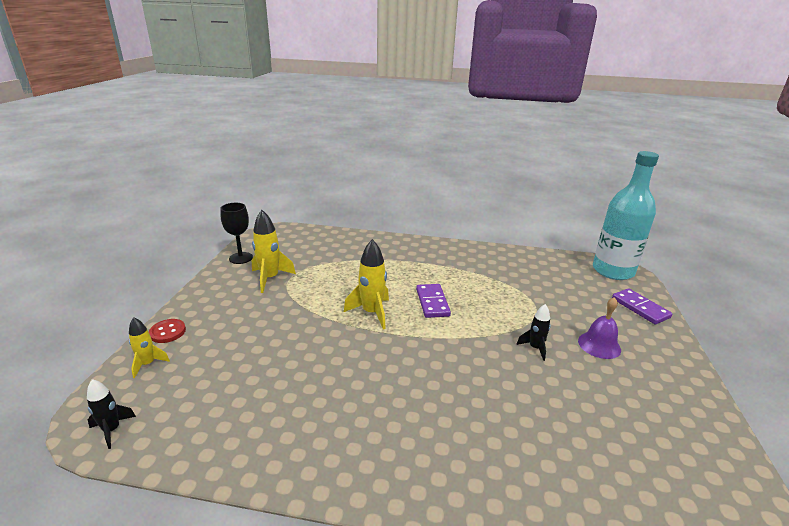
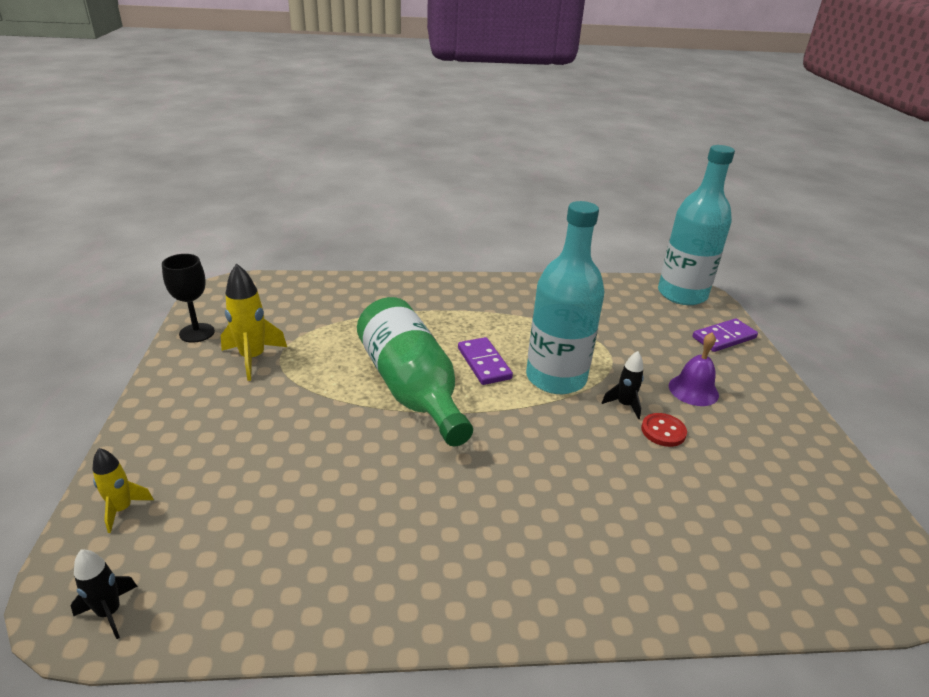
camera: 15 degrees left, 5 degrees up
red button [149,319,186,343] -> red button moved to [641,413,687,447]
yellow rocket [344,239,389,330] -> green bottle [357,297,473,446]
purple domino [612,288,672,324] -> purple domino turned 75 degrees counterclockwise [692,319,758,352]
none -> turquoise bottle [526,201,605,394]

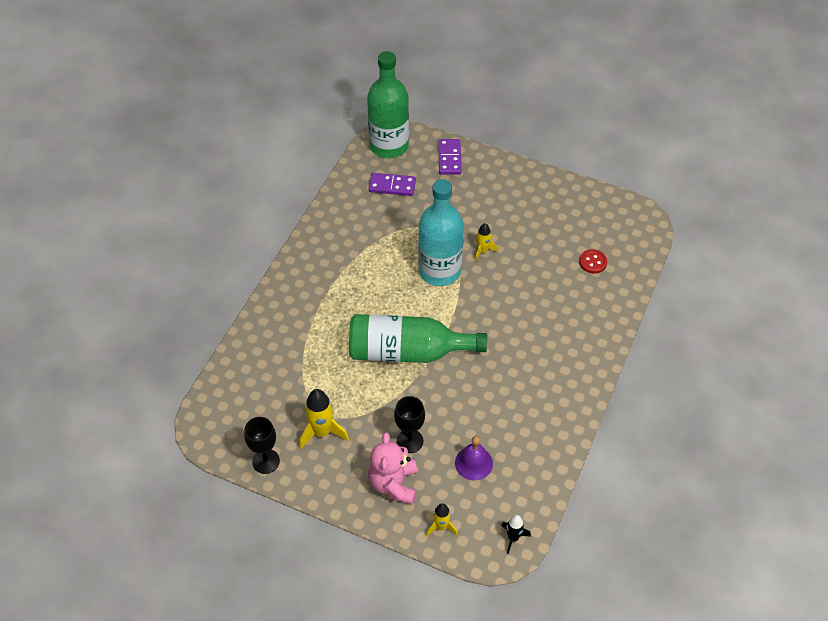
camera: 60 degrees left, 20 degrees up
purple domino [458,337,513,385] -> purple domino moved to [369,173,416,196]
black rocket [602,351,644,419] -> yellow rocket [475,223,498,261]
red button [641,413,687,447] -> red button moved to [579,249,607,273]
turquoise bottle [658,145,735,305] -> green bottle [367,51,409,158]
purple bell [669,332,719,406] -> purple bell moved to [455,436,493,480]
none -> pink teddy bear [368,432,417,504]
none -> black goblet [394,396,425,453]

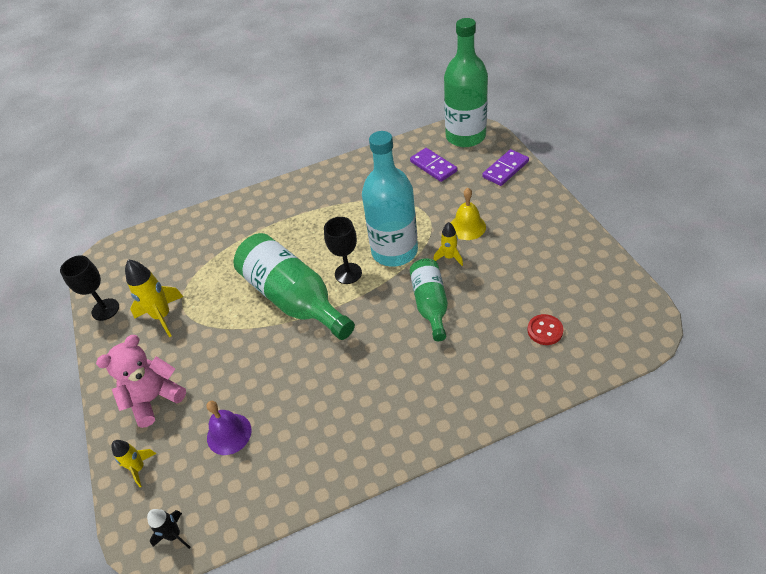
camera: 50 degrees right, 5 degrees down
black goblet [394,396,425,453] -> black goblet moved to [324,217,362,284]
none -> green bottle [410,258,448,341]
none -> yellow bell [451,188,486,240]

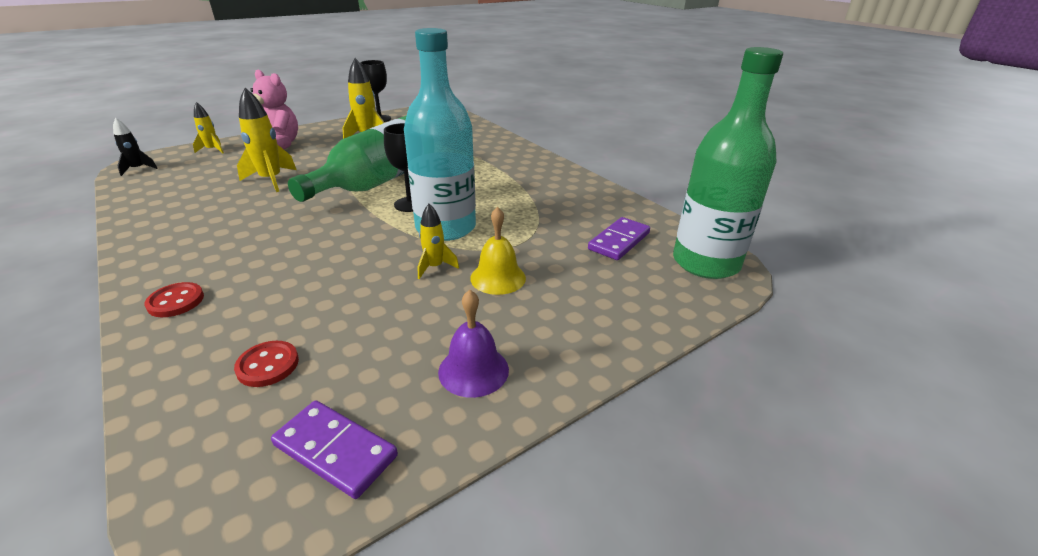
camera: 70 degrees right, 15 degrees down
purple bell [206,401,252,455] -> purple bell moved to [438,290,509,398]
green bottle [410,258,448,341] -> none
purple domino [482,149,529,186] -> purple domino moved to [271,401,398,499]
none -> red button [145,282,204,317]
none -> yellow rocket [237,88,296,192]

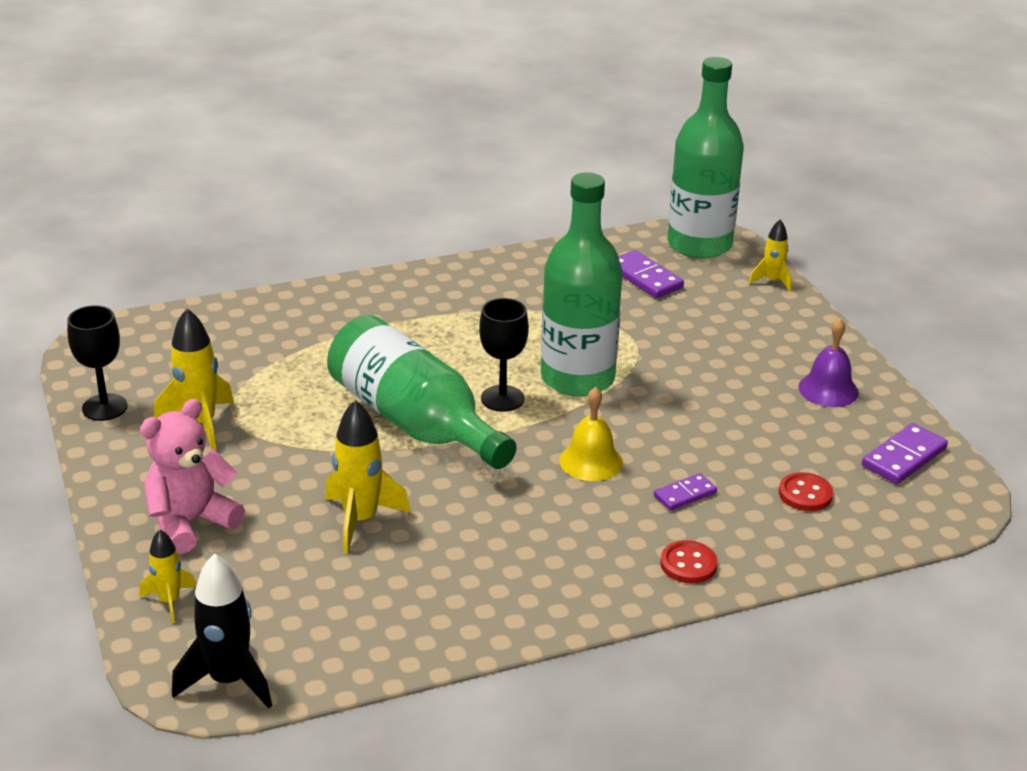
camera: 75 degrees left, 0 degrees up
black rocket [113,118,158,176] -> black rocket [172,553,272,709], size x1.68
turquoise bottle [404,28,476,241] -> green bottle [541,172,623,397]
yellow rocket [418,204,459,279] -> yellow rocket moved to [749,219,792,291]
yellow bell [470,206,526,295] -> yellow bell moved to [559,387,623,481]
none -> purple domino [654,473,717,511]

